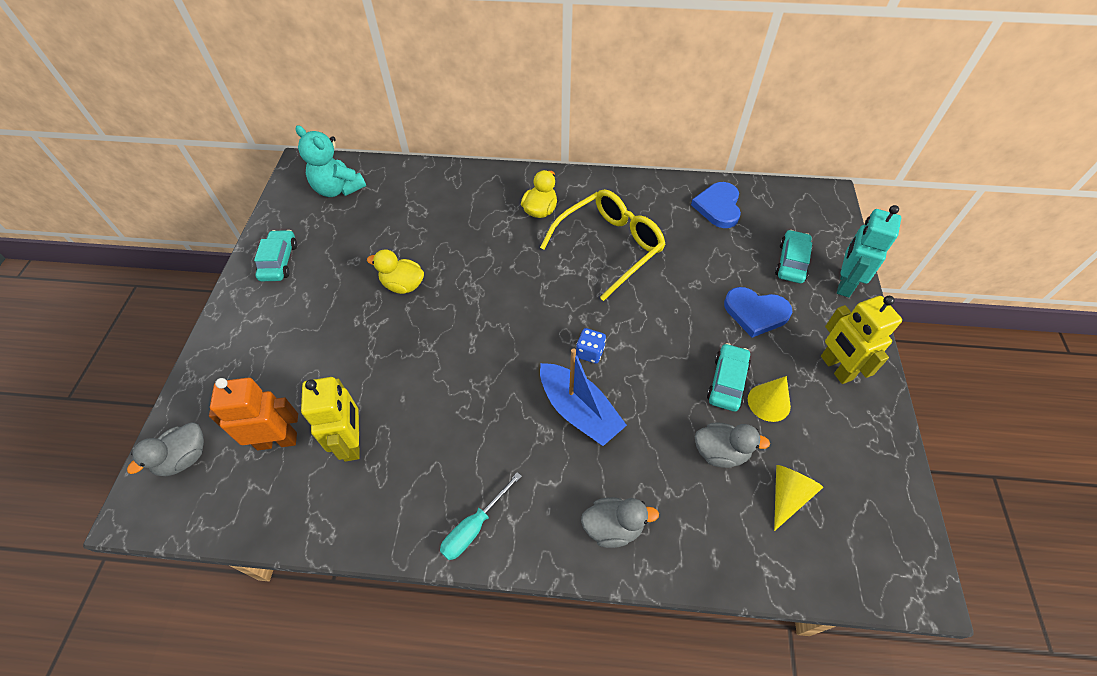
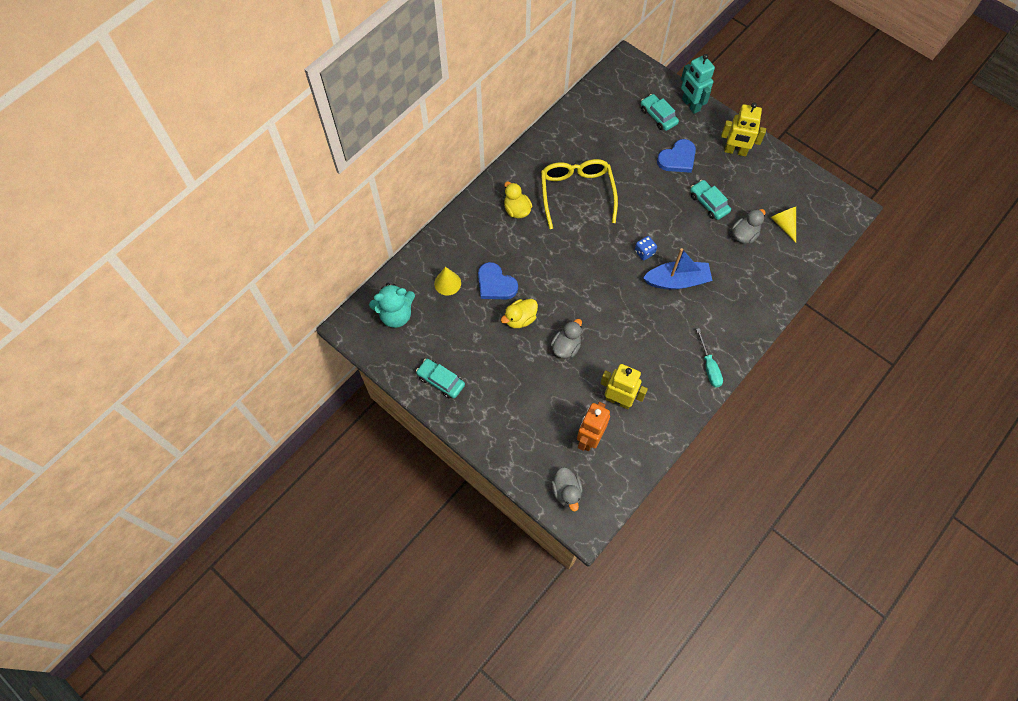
camera: 55 degrees left, 10 degrees up
grey duck [581,497,659,548] -> grey duck moved to [551,319,582,358]
blue heart [691,182,741,228] -> blue heart moved to [478,262,518,299]
yellow cone [748,376,791,422] -> yellow cone moved to [434,267,461,295]

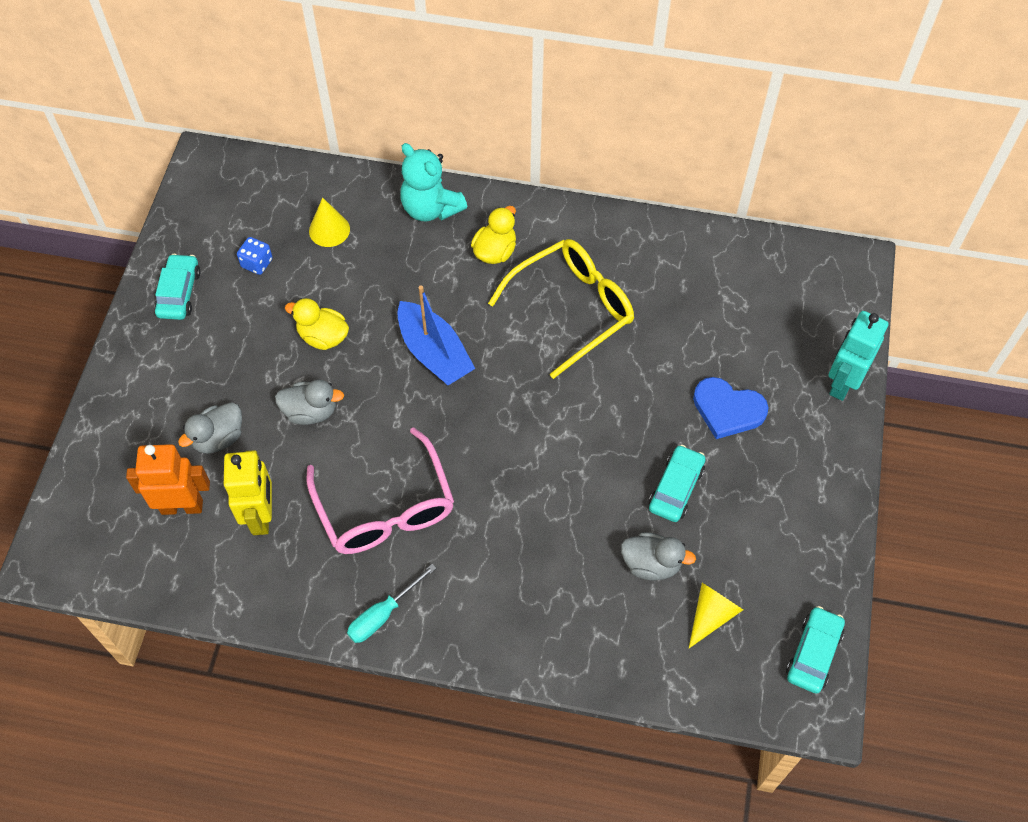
camera: 60 degrees right, 5 degrees down
turquoise teddy bear [369,283,415,328] -> turquoise teddy bear moved to [400,143,467,221]
blue heart [478,262,518,299] -> none
grey duck [551,467,582,511] -> grey duck moved to [178,402,242,454]
blue dice [635,236,657,260] -> blue dice moved to [237,237,273,275]
turquoise car [641,94,679,131] -> turquoise car moved to [786,606,845,694]
blue boat [643,248,713,290] -> blue boat moved to [397,286,475,385]
yellow robot [721,102,766,156] -> none
none -> pink glasses [306,427,454,554]

